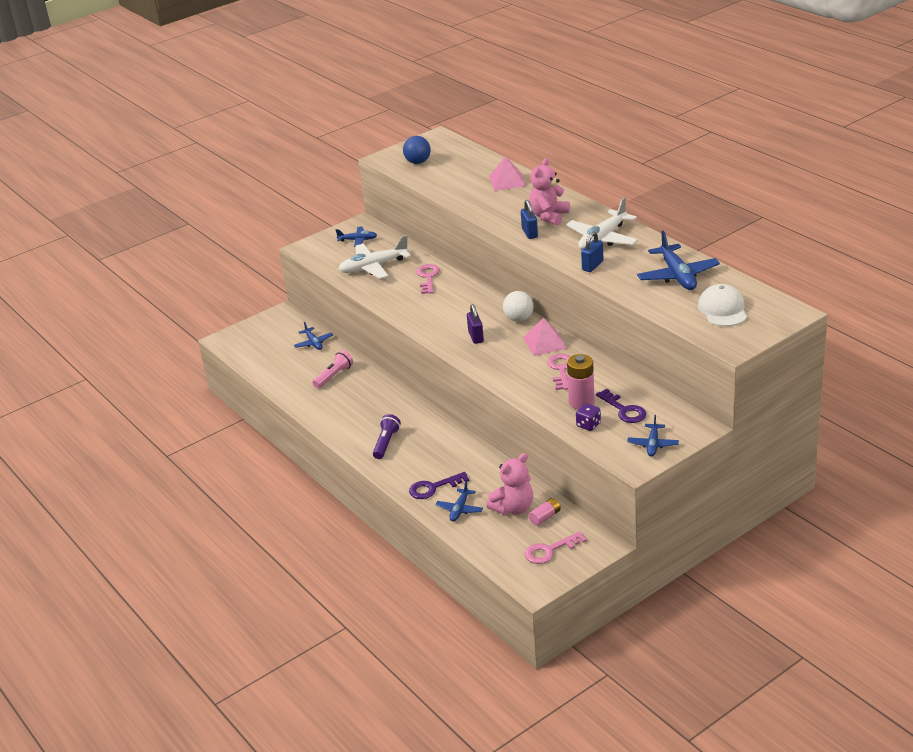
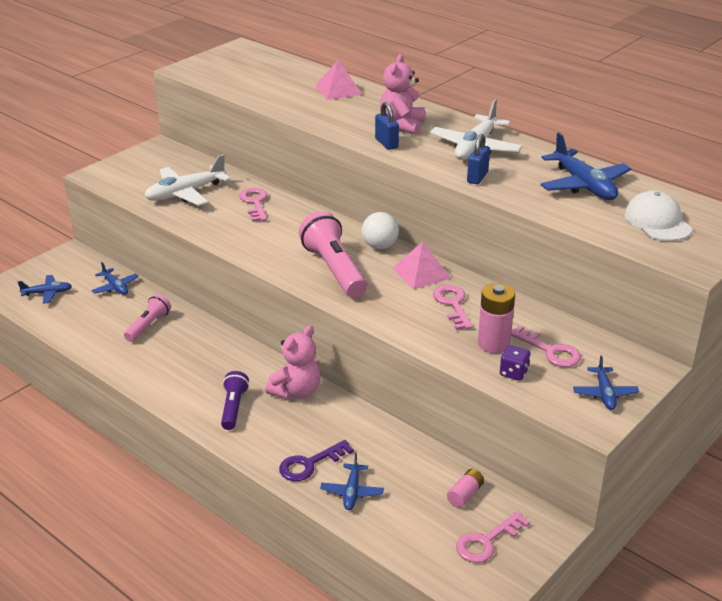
camera: 15 degrees left, 0 degrees up
blue plane [336,226,377,247] -> blue plane moved to [18,275,72,304]
blue ball [403,136,431,164] -> none
purple padlock [467,304,484,344] -> pink flashlight [299,211,367,298]
pink teddy bear [486,453,533,515] -> pink teddy bear moved to [265,325,320,399]
purple key [596,389,646,423] -> pink key [511,325,581,367]

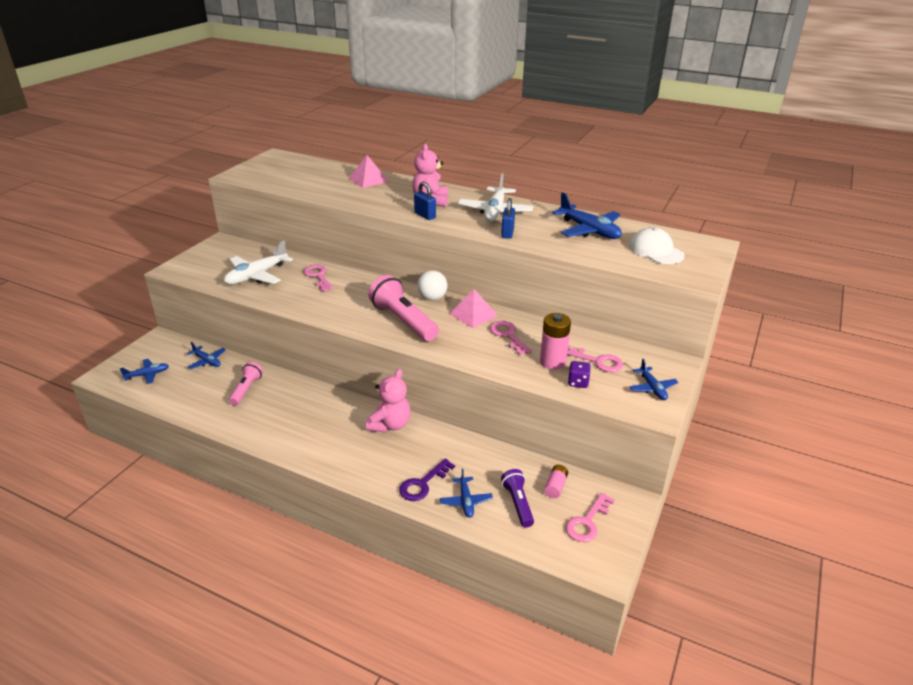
camera: 15 degrees left, 0 degrees up
purple flashlight [221,371,249,430] -> purple flashlight moved to [501,469,534,528]

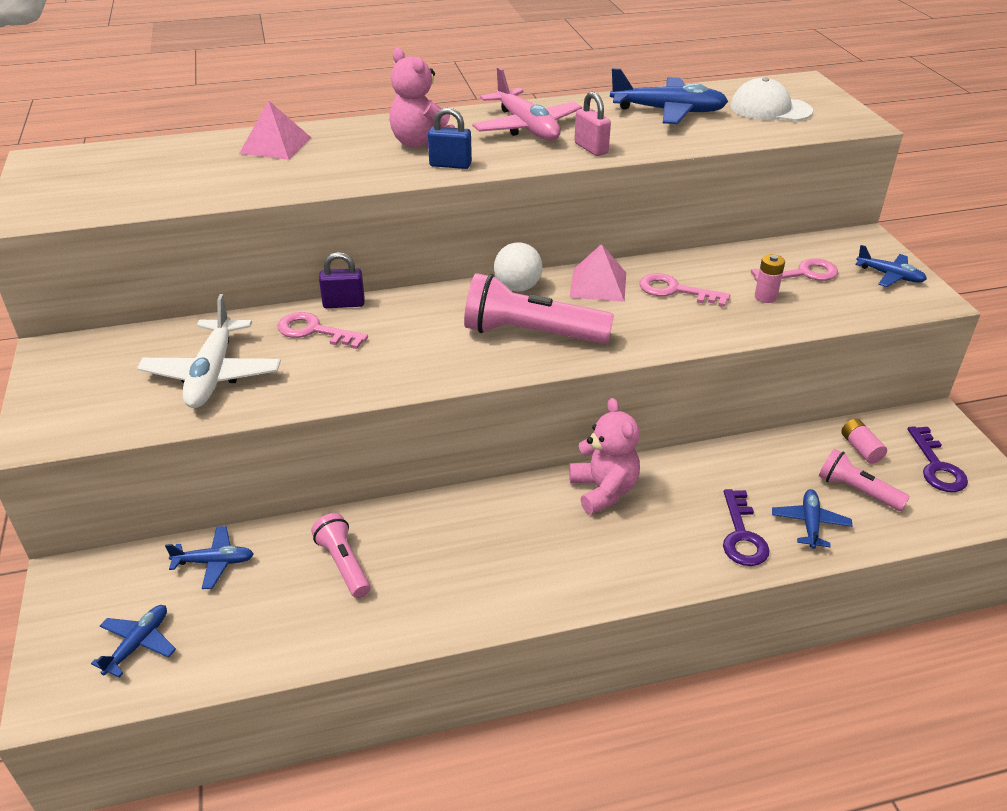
camera: 40 degrees left, 5 degrees up
blue plane [440,469,493,518] -> blue plane turned 120 degrees counterclockwise [772,489,852,549]
white plane [458,173,533,222] -> pink plane [472,67,582,141]
blue padlock [501,198,515,239] -> pink padlock [574,92,611,156]
purple flashlight [501,469,534,528] -> pink flashlight [819,449,910,511]
pink battery [540,313,571,370] -> pink battery [755,254,785,303], size x0.60
pink key [566,493,615,542] -> purple key [907,426,968,492]
purple dice [568,361,591,388] -> none
none -> purple padlock [319,252,365,308]

